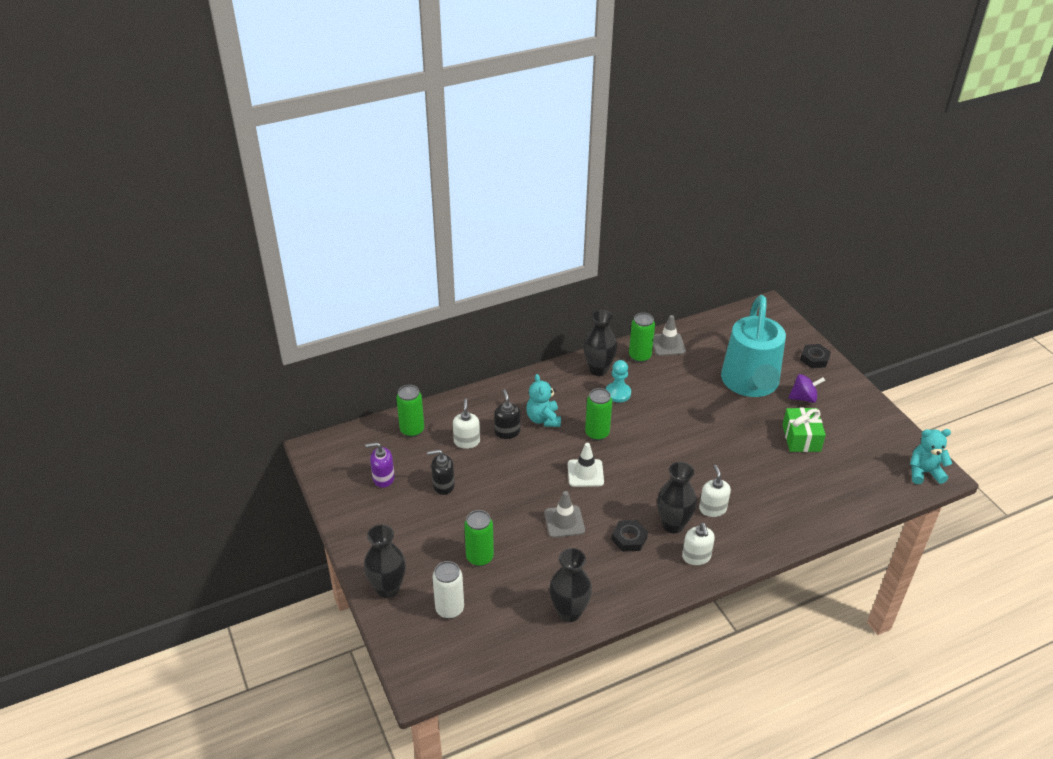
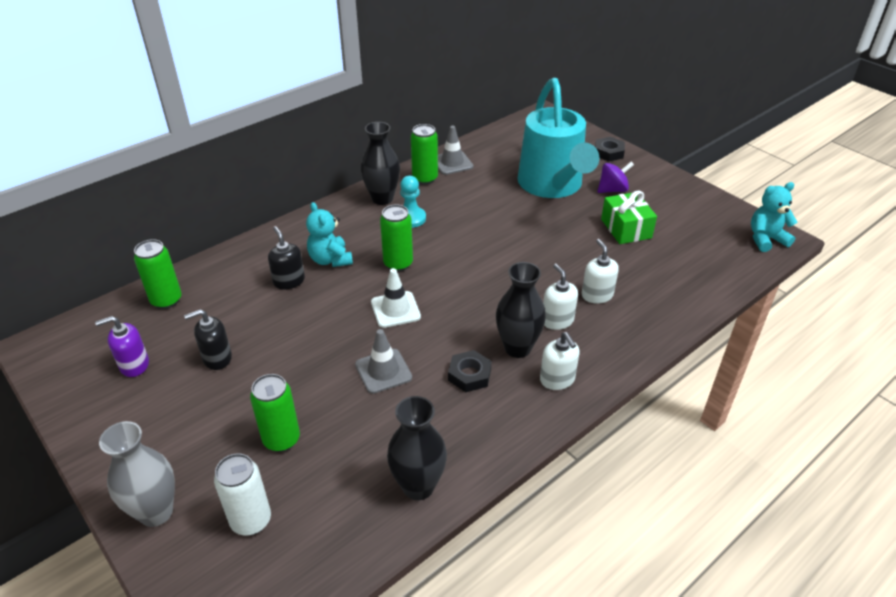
camera: 15 degrees left, 0 degrees up
black vase [364,525,406,598] -> grey vase [99,421,175,527]
white soap dispenser [453,399,480,449] -> white soap dispenser moved to [582,239,619,304]

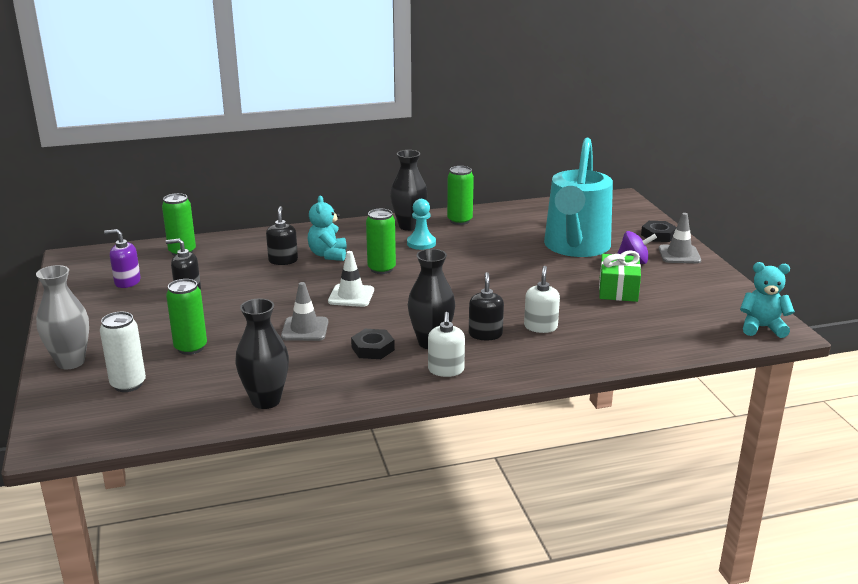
camera: 25 degrees right, 15 degrees down
grey traffic cone [438,126,473,175] -> grey traffic cone moved to [659,213,701,263]
white soap dispenser [543,264,578,330] -> black soap dispenser [469,272,504,340]

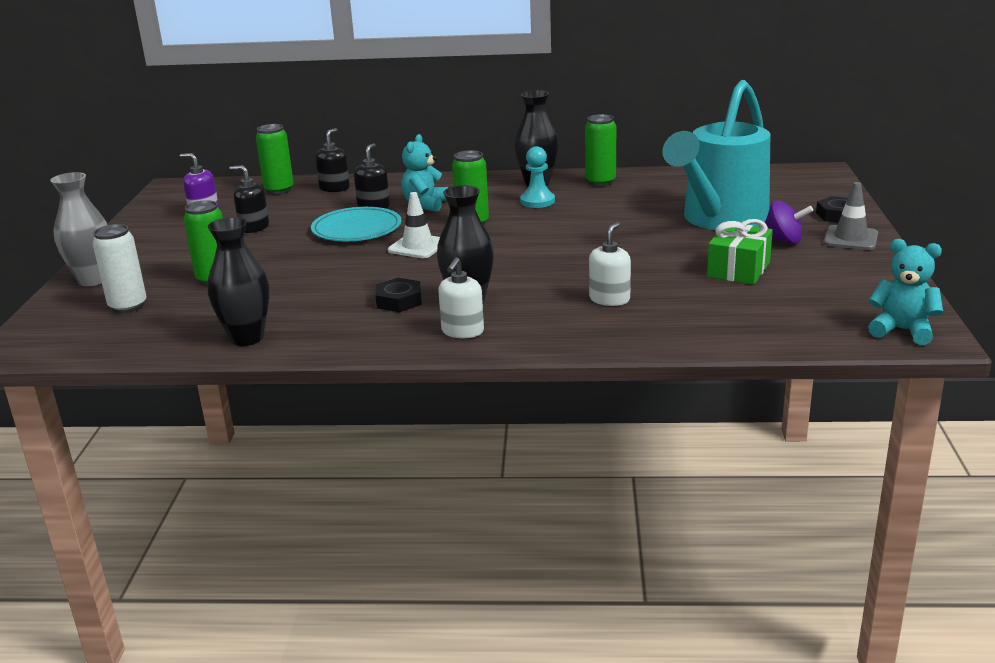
camera: 20 degrees right, 0 degrees up
grey traffic cone [281,282,328,341] -> none
black soap dispenser [469,272,504,340] -> black soap dispenser moved to [315,128,350,192]
none -> turquoise plate [311,207,402,241]

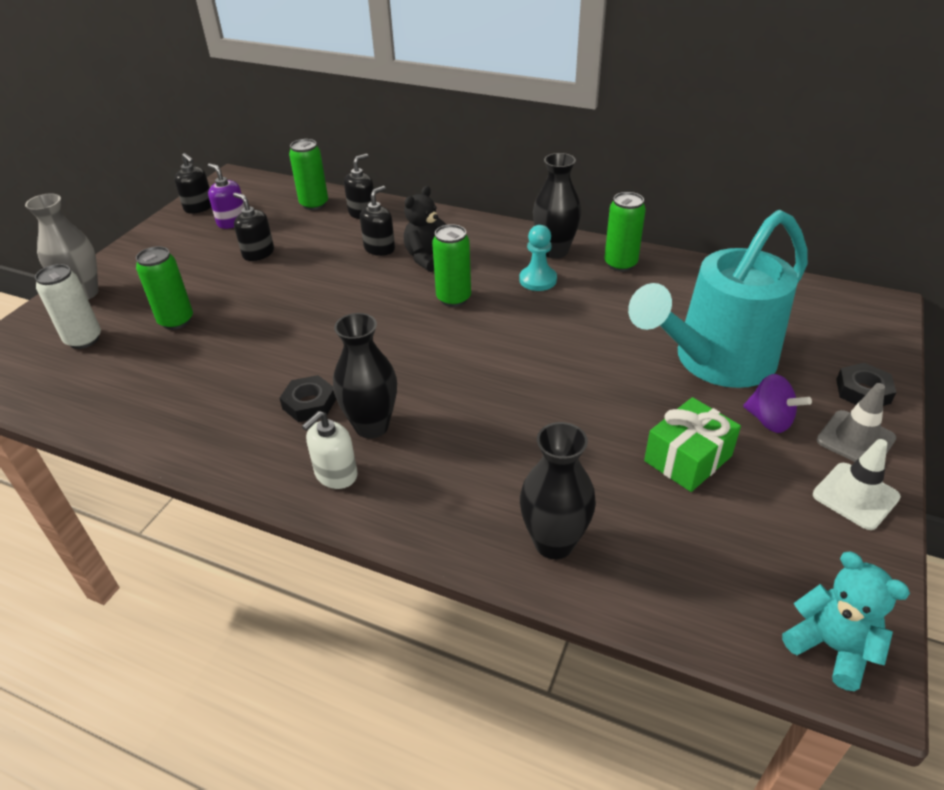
camera: 20 degrees right, 15 degrees up
black vase [207,217,269,346] -> black vase moved to [520,422,596,559]
turquoise plate [311,207,402,241] -> none
white traffic cone [388,192,440,258] -> white traffic cone moved to [813,439,901,530]
turquoise teddy bear [401,134,448,212] -> black teddy bear [404,186,447,272]
white soap dispenser [589,222,631,306] -> none
none -> black soap dispenser [174,153,211,214]

